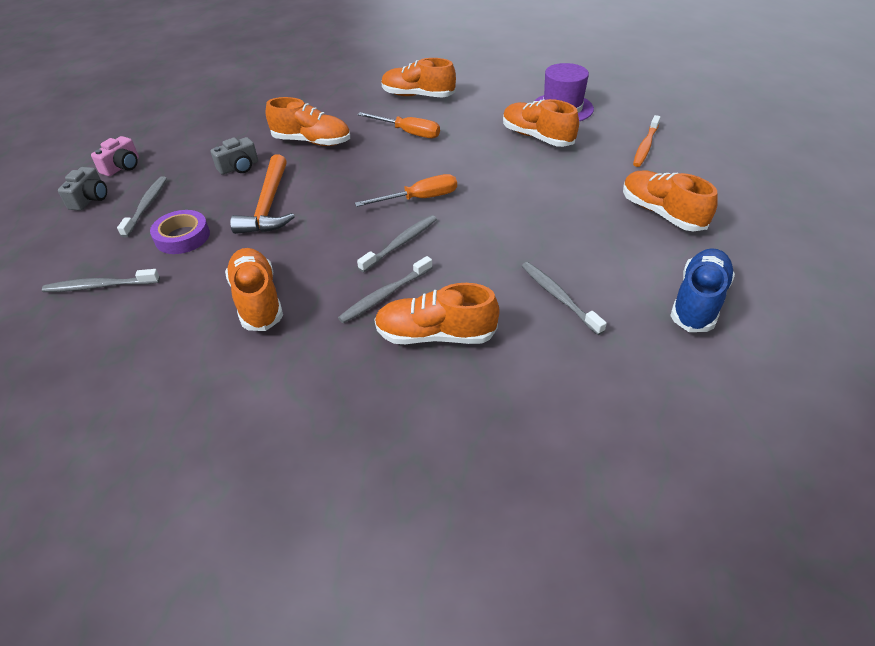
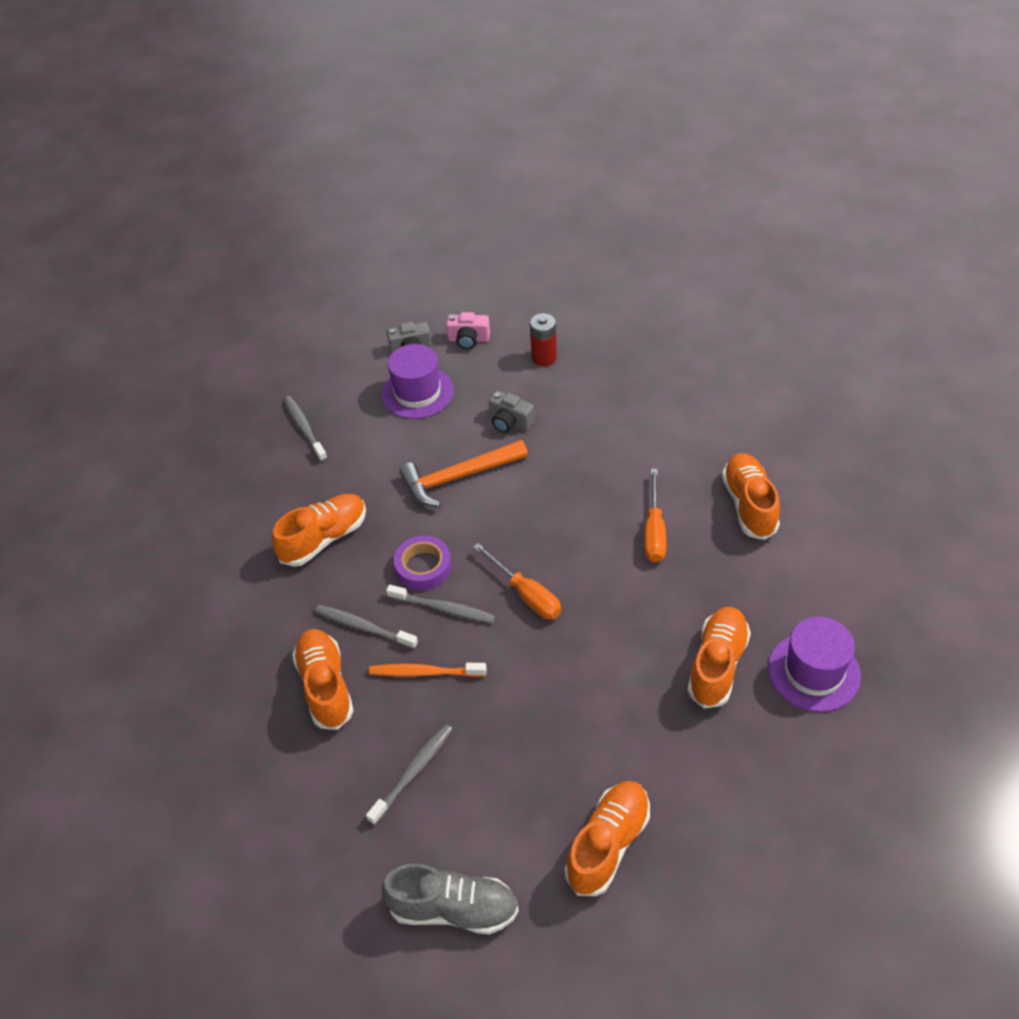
camera: 70 degrees right, 5 degrees up
grey toothbrush [117,176,167,238] -> purple hat [381,344,454,419]
purple tape [150,210,210,254] -> purple tape moved to [394,536,452,590]
orange shoe [266,97,350,146] -> none
orange toothbrush [633,115,661,167] -> orange toothbrush moved to [369,663,487,677]
blue shoe [670,248,735,332] -> grey shoe [381,864,519,935]
none -> red battery [530,313,557,366]

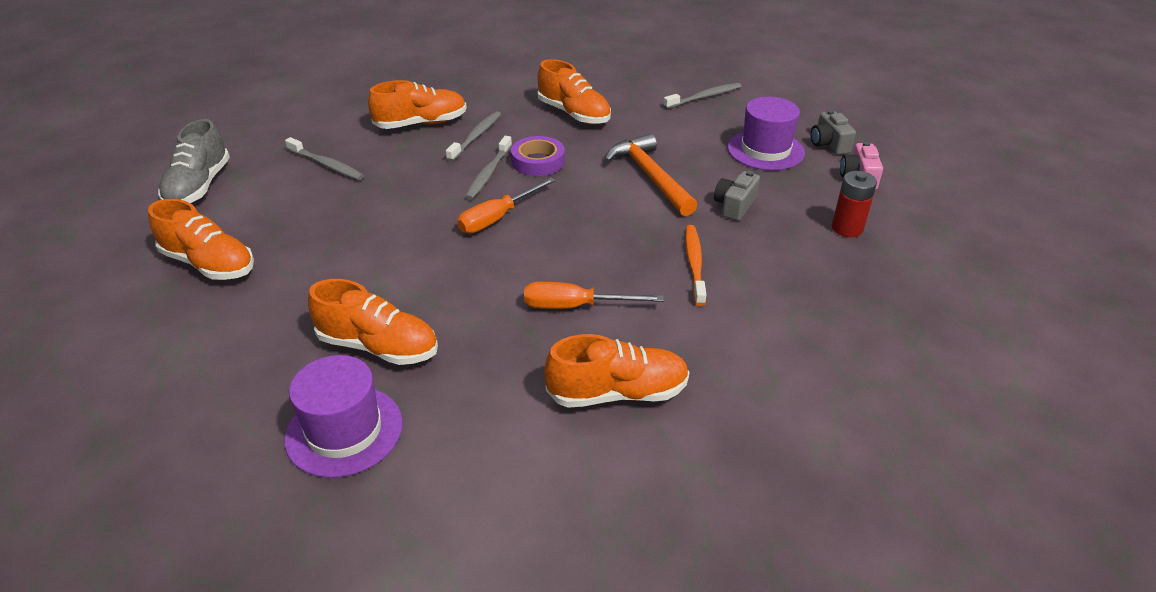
camera: 85 degrees right, 10 degrees down
orange toothbrush [369,663,487,677] -> orange toothbrush moved to [685,225,706,306]

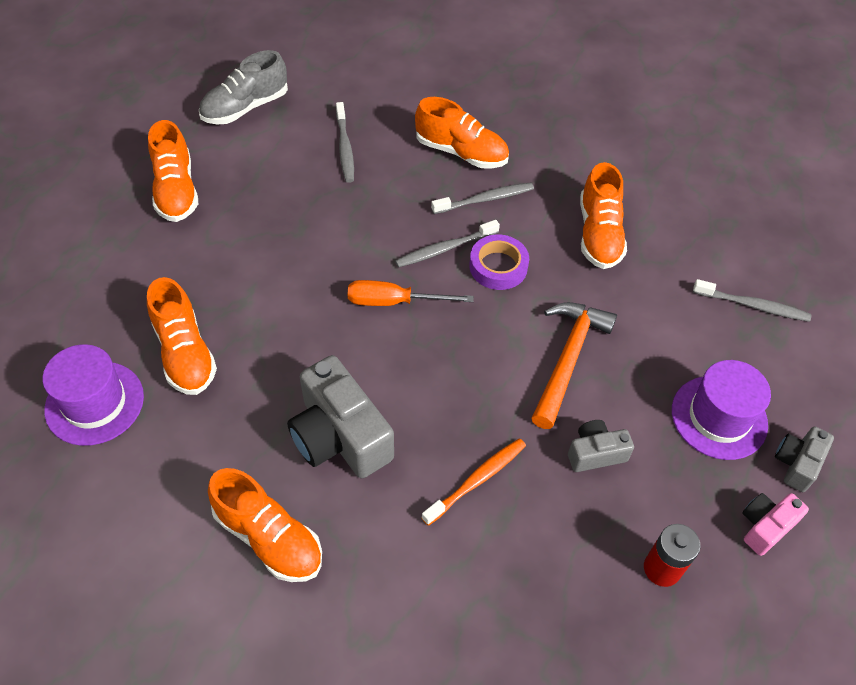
camera: 45 degrees right, 15 degrees up
orange screwdriver [524,282,664,309] -> grey camera [287,355,394,478]

